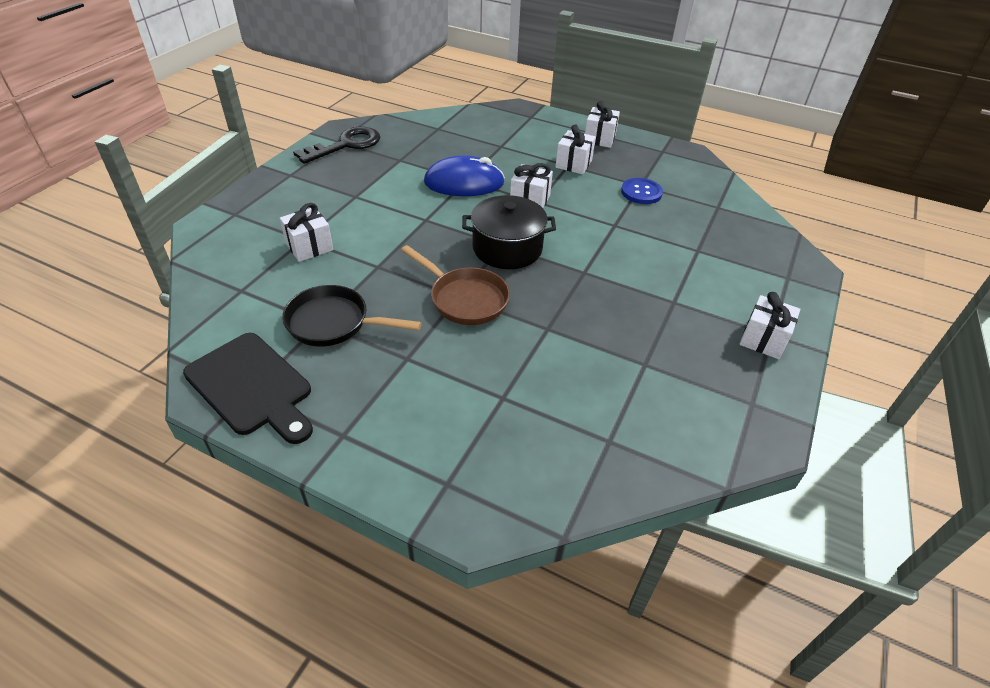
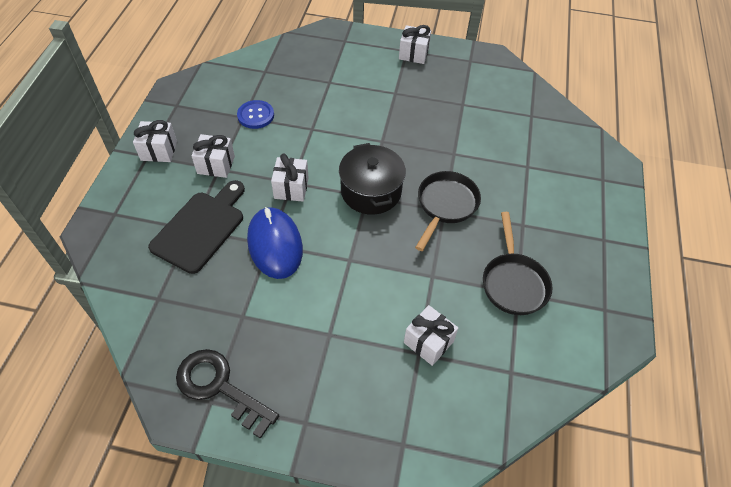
camera: 105 degrees left, 10 degrees up
black cutting board [183,333,313,444] -> black cutting board moved to [148,180,245,274]
brown pan [401,245,510,325] -> black pan [415,171,481,251]

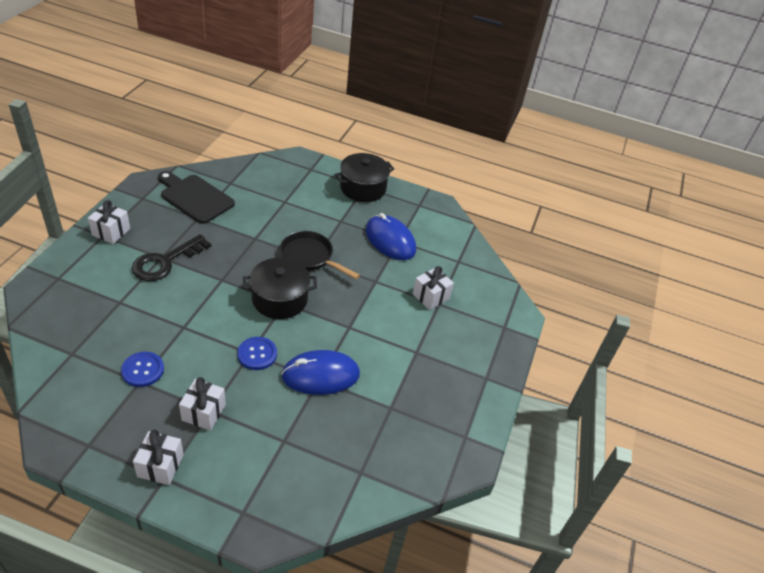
camera: 85 degrees left, 10 degrees down
black cutting board [148,180,245,274] -> black cutting board moved to [158,171,235,224]
black key [176,349,279,439] -> black key moved to [132,234,211,281]
white gift [271,153,309,202] -> blue button [237,337,277,370]
black pan [483,212,553,315] -> blue mouse [366,213,416,260]
none -> black pot [335,153,394,202]

